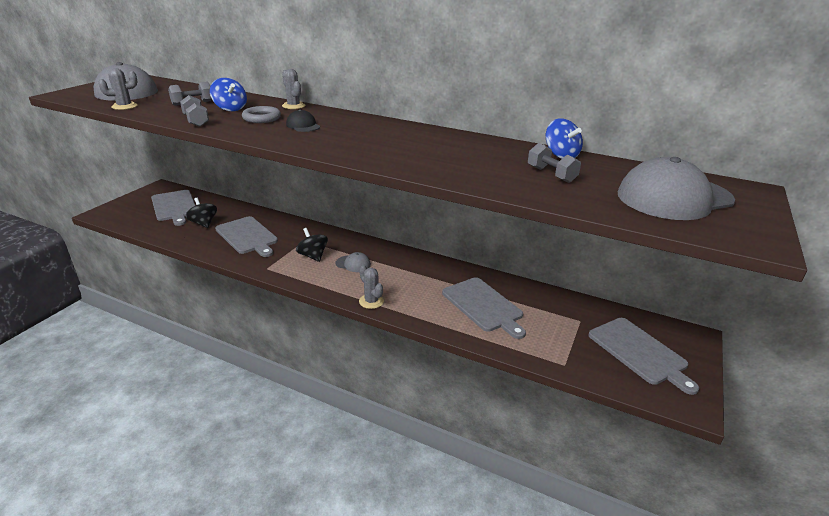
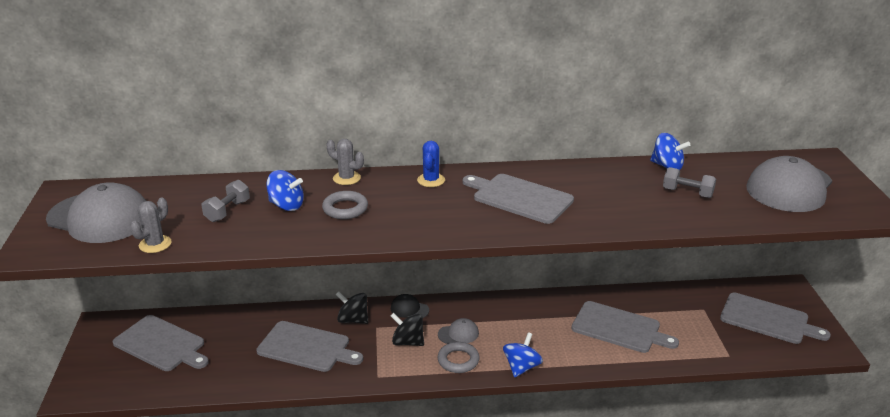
camera: 30 degrees left, 0 degrees up
grey dumbbell [180,95,209,127] -> none
black spinning top [186,198,217,228] -> black spinning top moved to [336,291,368,324]
black cap [286,109,320,132] -> black cap moved to [391,294,429,318]
grey cactus [359,265,384,309] -> blue spinning top [503,332,543,377]
none -> blue cactus [417,141,445,187]
none -> grey ring [437,342,480,373]
none -> grey cutting board [463,174,574,224]

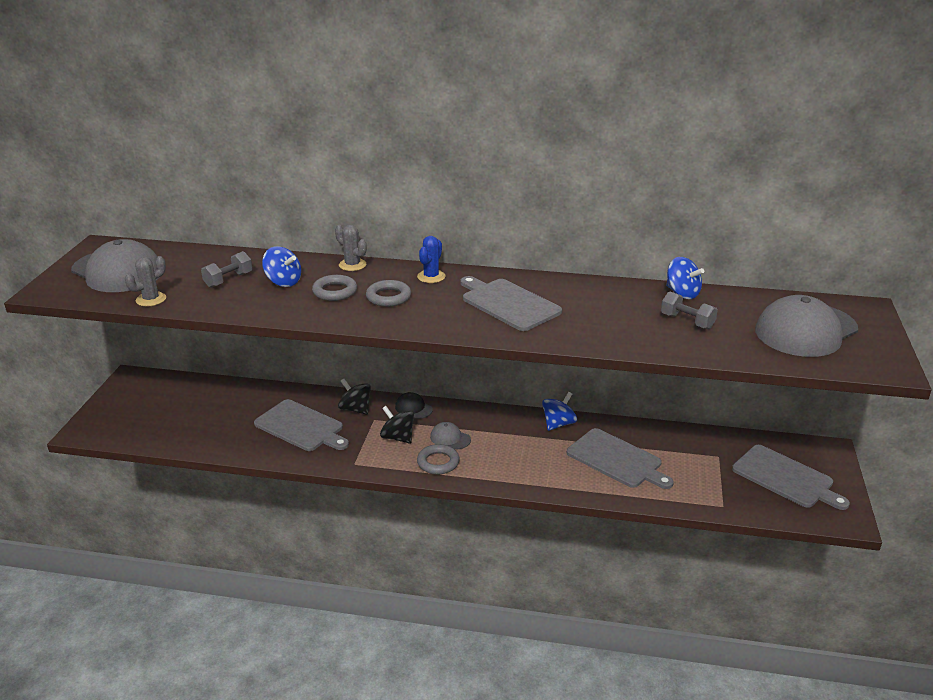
camera: 15 degrees right, 0 degrees up
grey cutting board [112,315,209,371] -> none
grey cap [438,318,479,344] -> grey cap turned 150 degrees counterclockwise [430,422,471,450]
blue spinning top [503,332,543,377] -> blue spinning top moved to [542,392,577,431]
none -> grey ring [366,280,411,307]

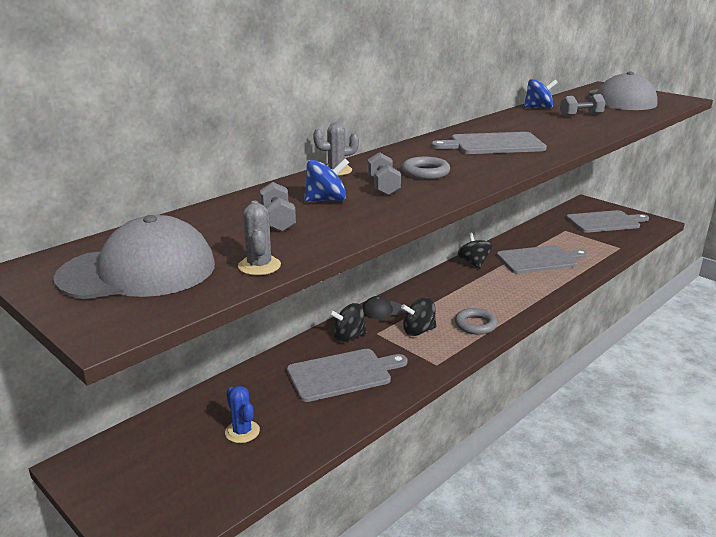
camera: 55 degrees left, 5 degrees down
grey ring [312,275,357,301] -> grey dumbbell [367,152,401,195]
blue cactus [417,236,445,283] -> blue cactus moved to [225,386,260,443]
grey cap [430,422,471,450] -> none
blue spinning top [542,392,577,431] -> black spinning top [457,233,492,269]

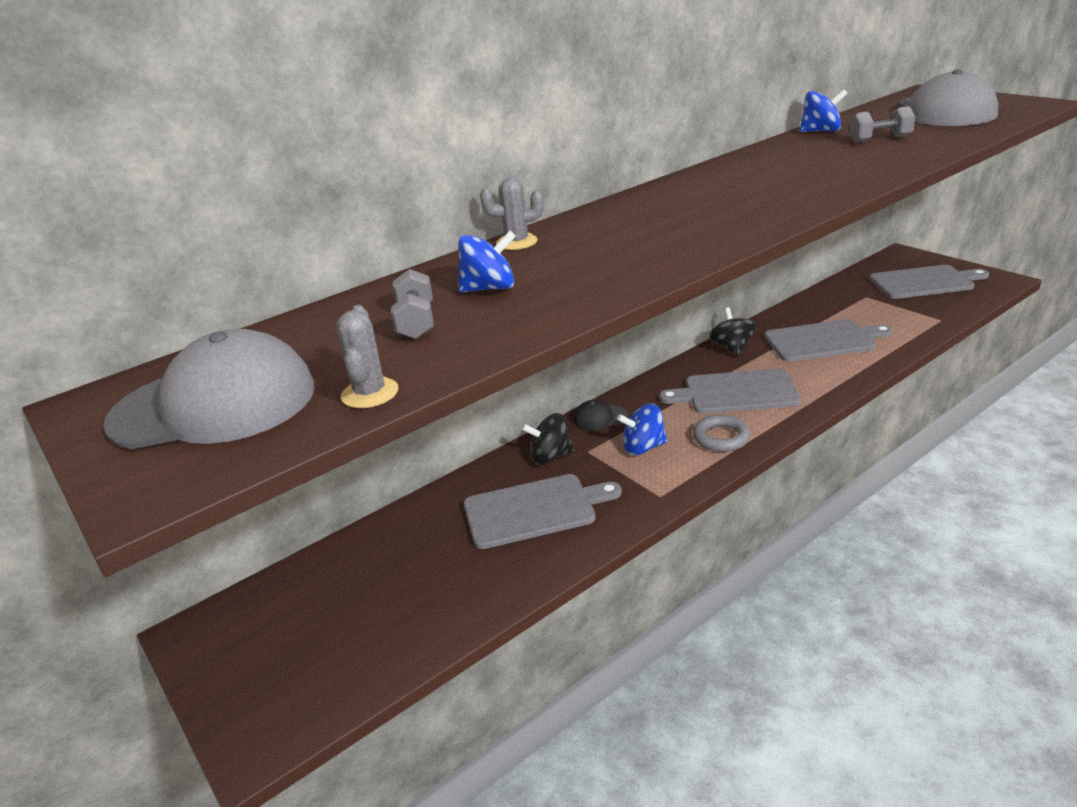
camera: 10 degrees right, 5 degrees up
blue cactus [225,386,260,443] -> none
grey dumbbell [367,152,401,195] -> none
black spinning top [401,298,437,336] -> blue spinning top [617,403,667,455]
grey ring [402,157,450,179] -> none
grey cutting board [431,132,547,154] -> grey cutting board moved to [659,368,801,414]

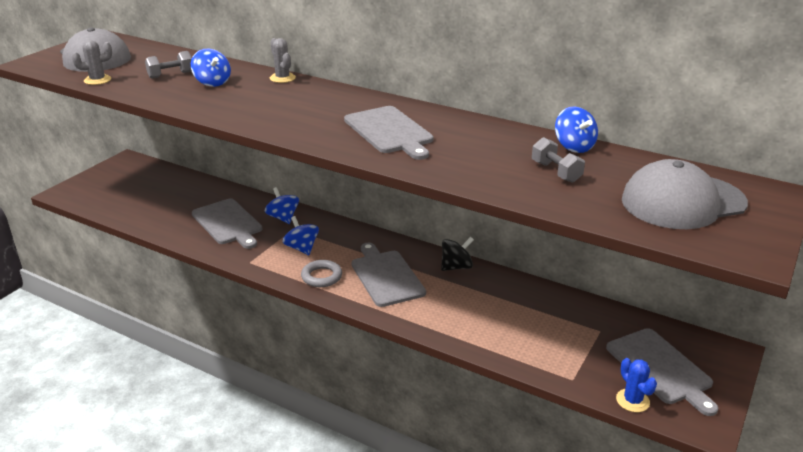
camera: 65 degrees right, 0 degrees up
black spinning top [521,413,575,465] -> blue spinning top [265,187,299,224]
black cap [573,400,628,431] -> none
grey cutting board [764,319,893,362] -> grey cutting board moved to [344,106,433,160]
none -> blue cactus [616,358,657,412]

